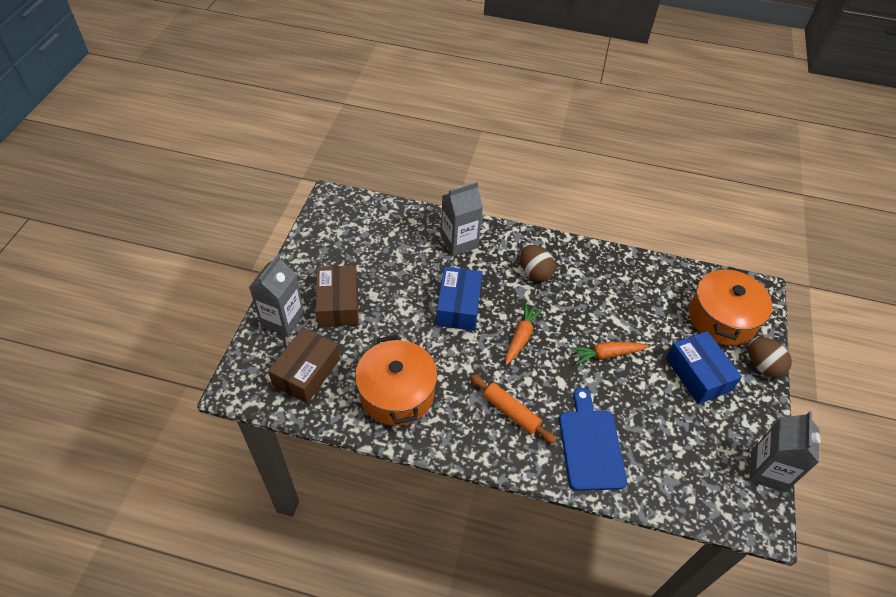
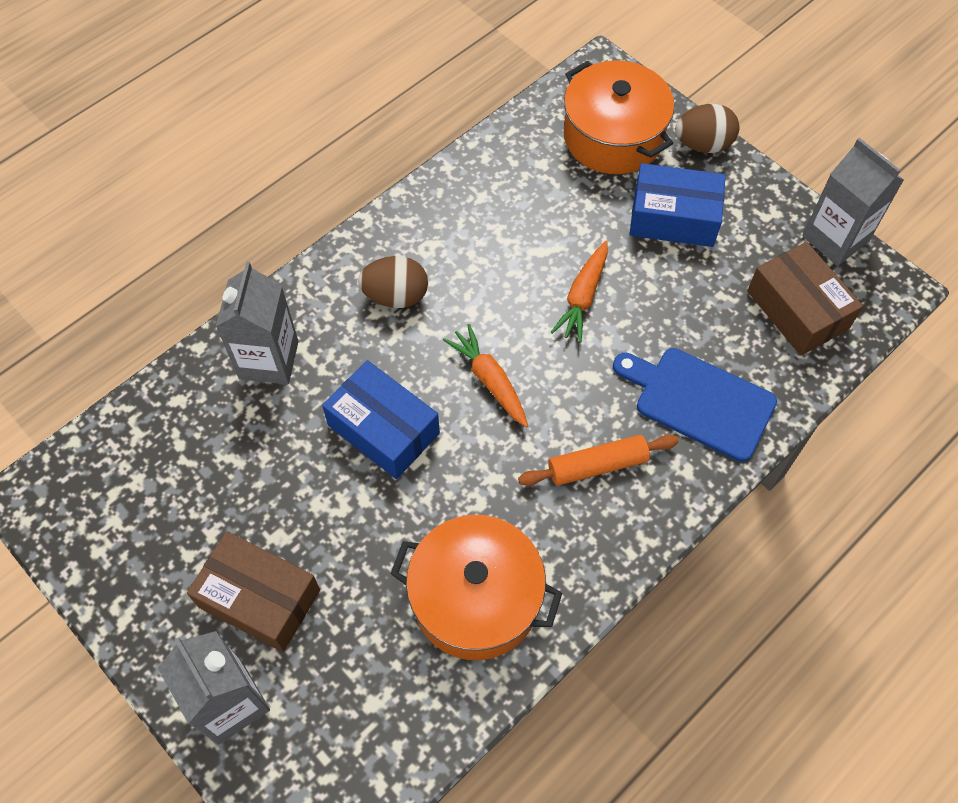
camera: 55 degrees left, 10 degrees up
brown box [268,327,340,403] -> brown box moved to [747,242,863,356]

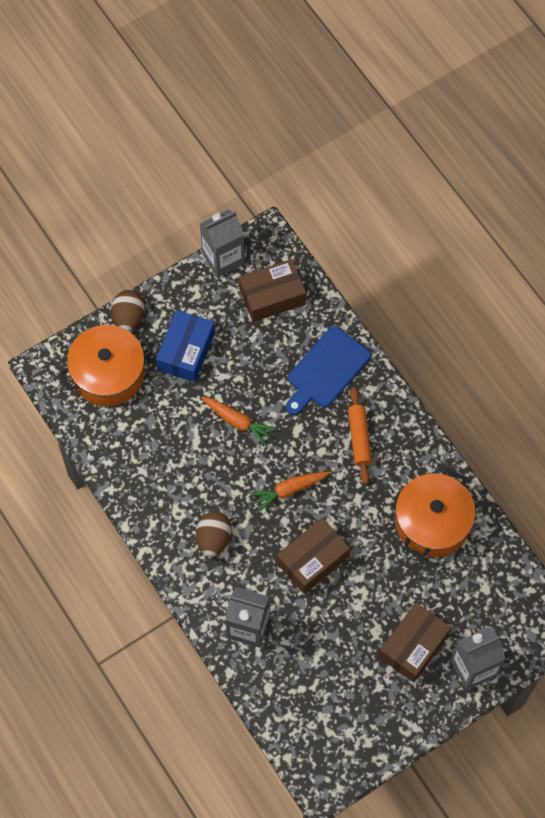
camera: 80 degrees left, 5 degrees up
blue box [322,360,440,479] -> brown box [277,518,350,594]

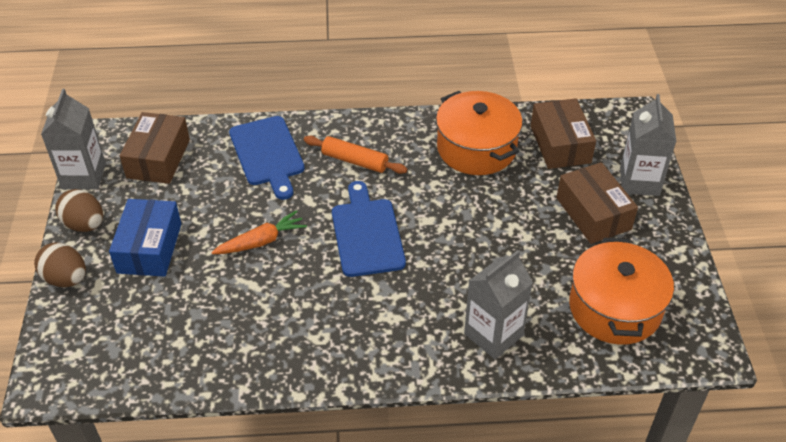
camera: 60 degrees left, 20 degrees down
orange pot [59,325,153,406] -> orange pot moved to [569,238,674,345]
blue box [156,310,215,382] -> blue box turned 45 degrees clockwise [109,199,181,277]
brown egg [196,512,231,557] -> brown egg moved to [55,189,103,232]
orange carrot [250,471,330,512] -> blue cutting board [332,181,406,277]
brown box [277,518,350,594] -> brown box moved to [531,98,596,169]

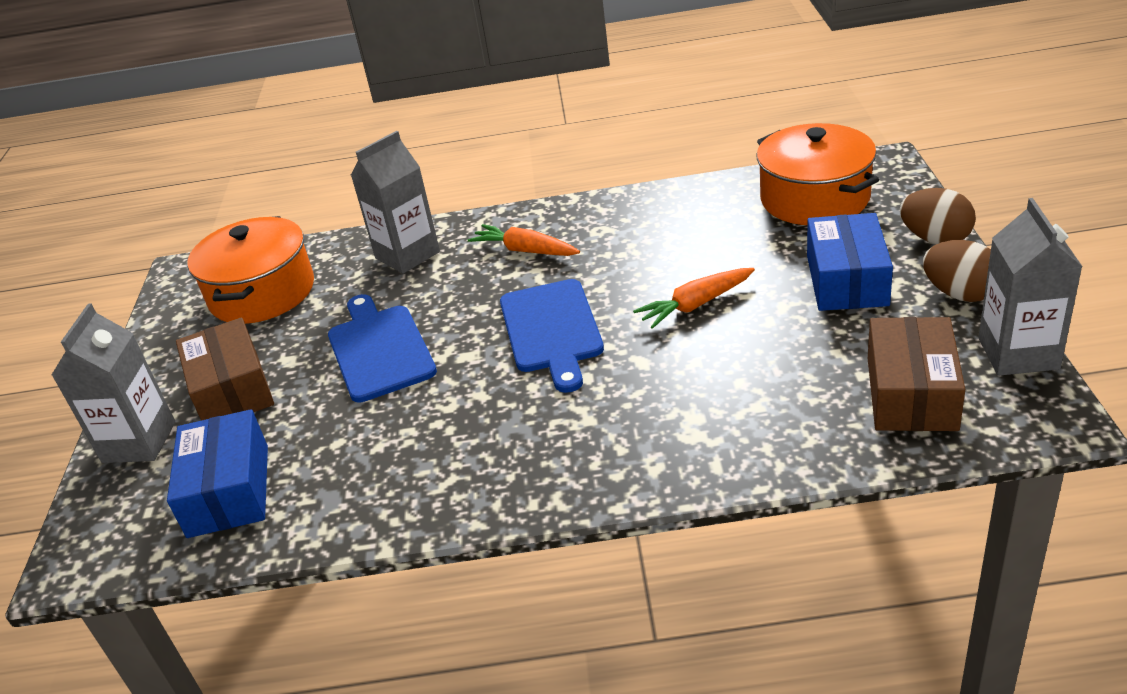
camera: 175 degrees left, 10 degrees down
blue cutting board [229,116,305,200] -> blue cutting board moved to [328,294,437,403]
orange rolling pin [304,136,407,174] -> none
orange pot [436,91,523,175] -> orange pot moved to [757,123,879,225]
brown box [531,98,596,169] -> blue box [167,409,268,538]
none -> orange carrot [468,224,580,256]

